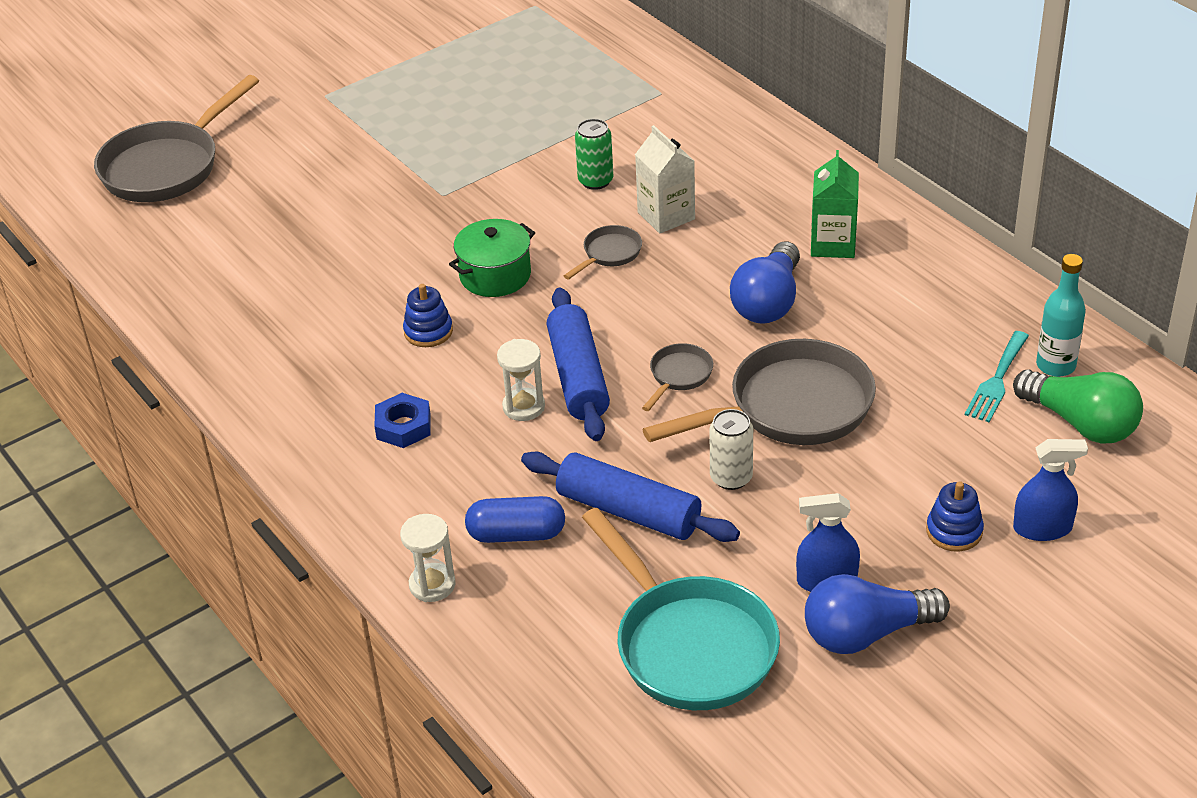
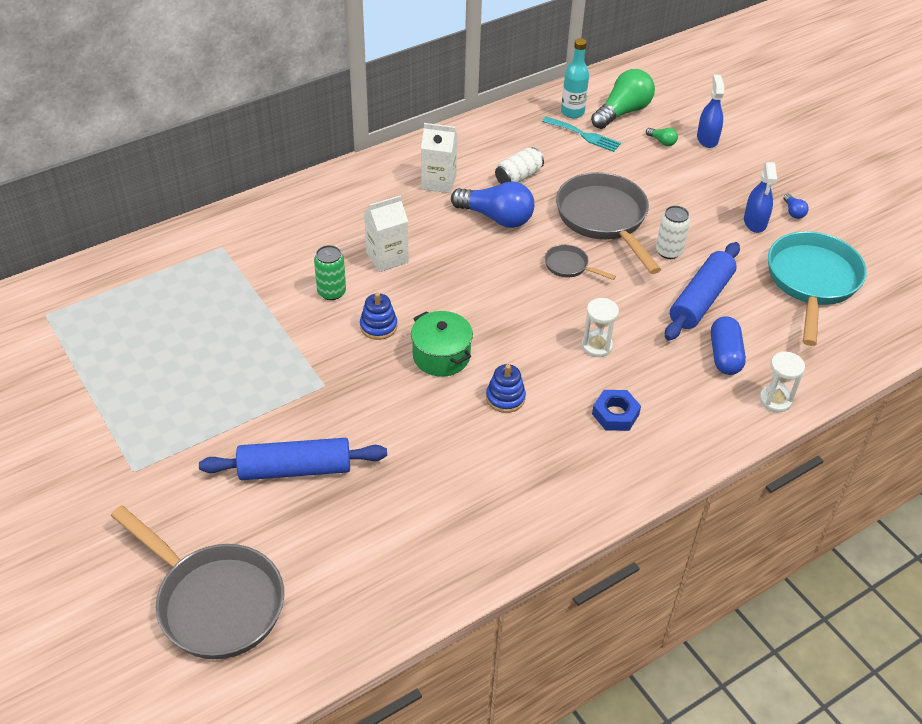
camera: 90 degrees left, 5 degrees up
blue rolling pin [546,288,610,441] -> blue rolling pin moved to [199,438,387,480]
grey pan [564,225,642,279] -> none
turquoise pan [582,508,780,710] -> turquoise pan turned 45 degrees counterclockwise [768,231,867,346]
blue light bulb [805,574,950,654] -> blue light bulb [784,194,809,219], size x0.43
green carton [811,150,859,258] -> white carton [421,123,458,193]
blue stacking toy [926,481,984,552] -> blue stacking toy moved to [360,293,397,340]
none -> white can [495,147,544,184]
none -> green light bulb [646,128,678,146]

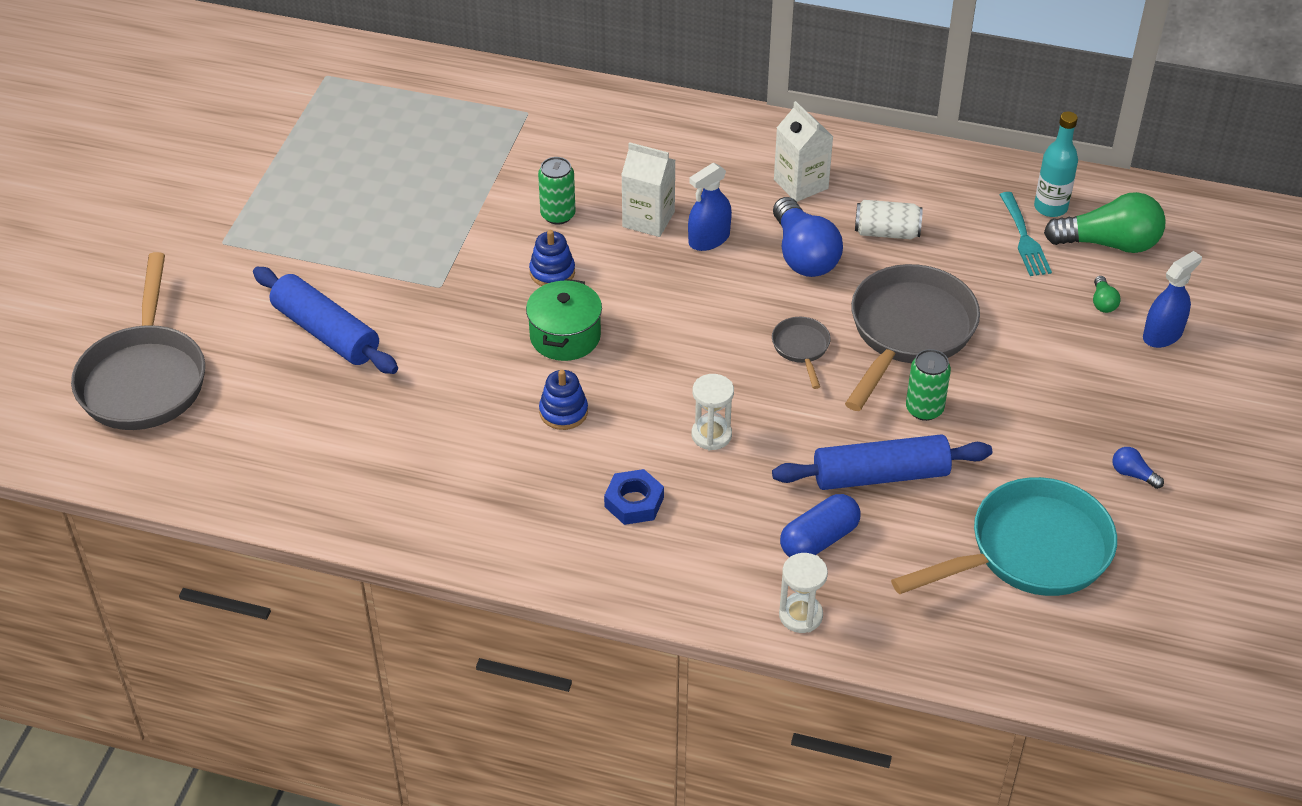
camera: 50 degrees right, 0 degrees up
white can [656,206,690,259] -> green can [906,349,951,421]
blue spray bottle [744,162,777,233] -> blue spray bottle moved to [688,163,732,251]
blue light bulb [784,194,809,219] -> blue light bulb turned 90 degrees clockwise [1112,447,1164,489]

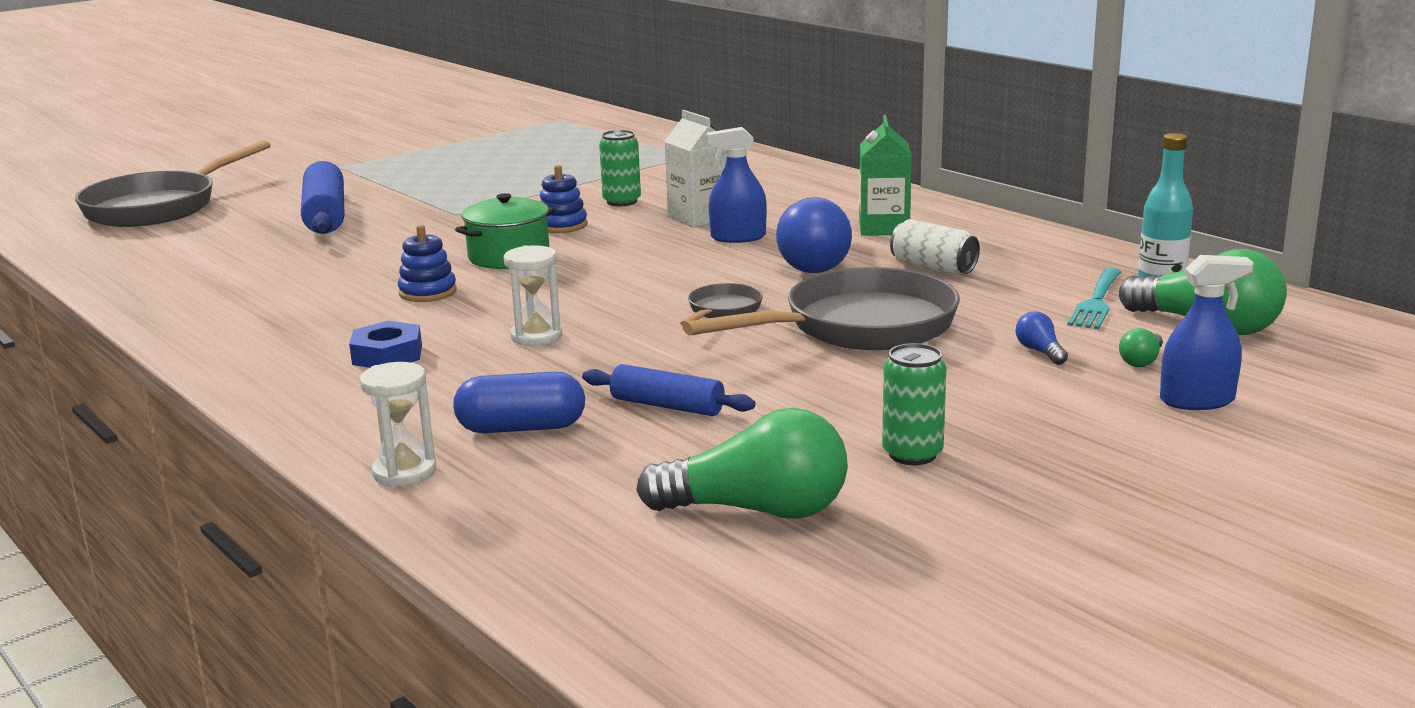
camera: 35 degrees right, 25 degrees down
blue rolling pin [772,434,992,490] -> blue rolling pin [582,364,755,416], size x0.61
white carton [774,101,833,202] -> green carton [859,115,912,236]
turquoise pan [891,477,1117,596] -> green light bulb [636,408,848,519]
green can [906,349,951,421] -> green can moved to [882,343,946,465]
blue light bulb [1112,447,1164,489] -> blue light bulb moved to [1015,311,1068,365]

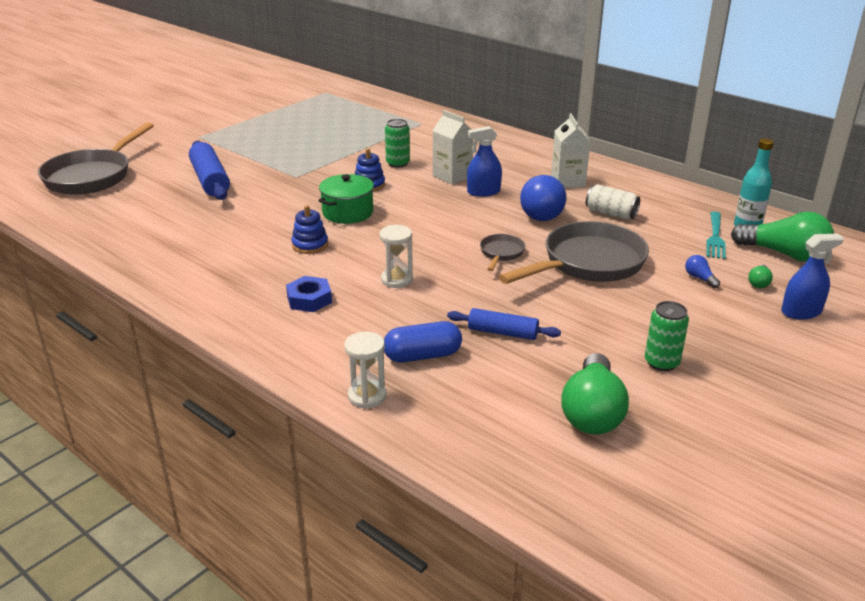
camera: 10 degrees left, 10 degrees up
green light bulb [636,408,848,519] -> green light bulb turned 105 degrees clockwise [562,353,629,434]
green carton [859,115,912,236] -> white carton [551,113,590,188]

